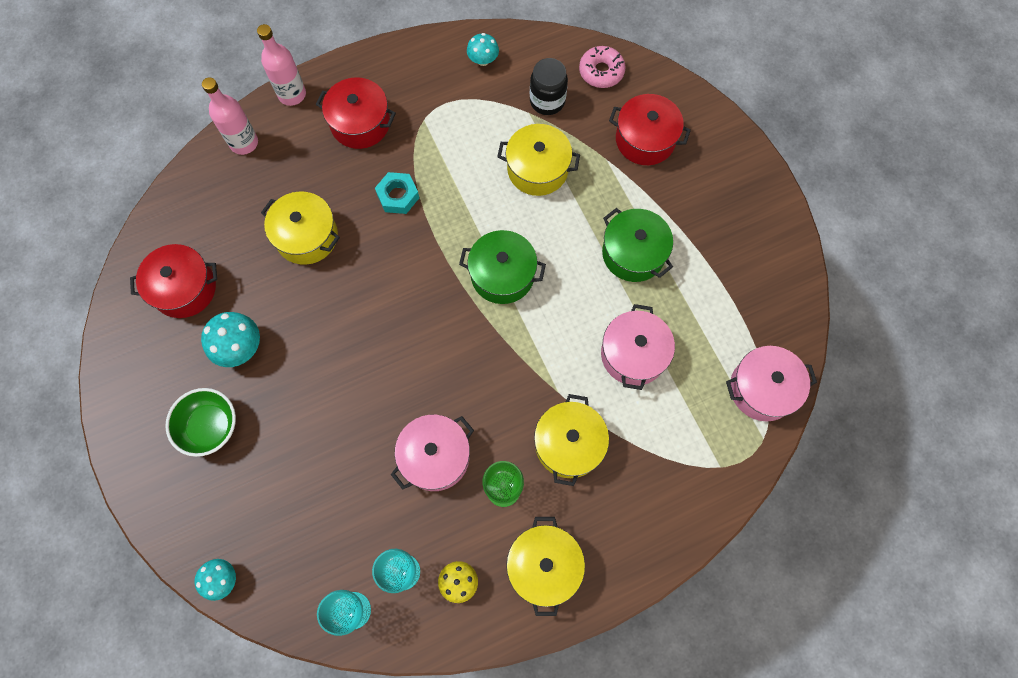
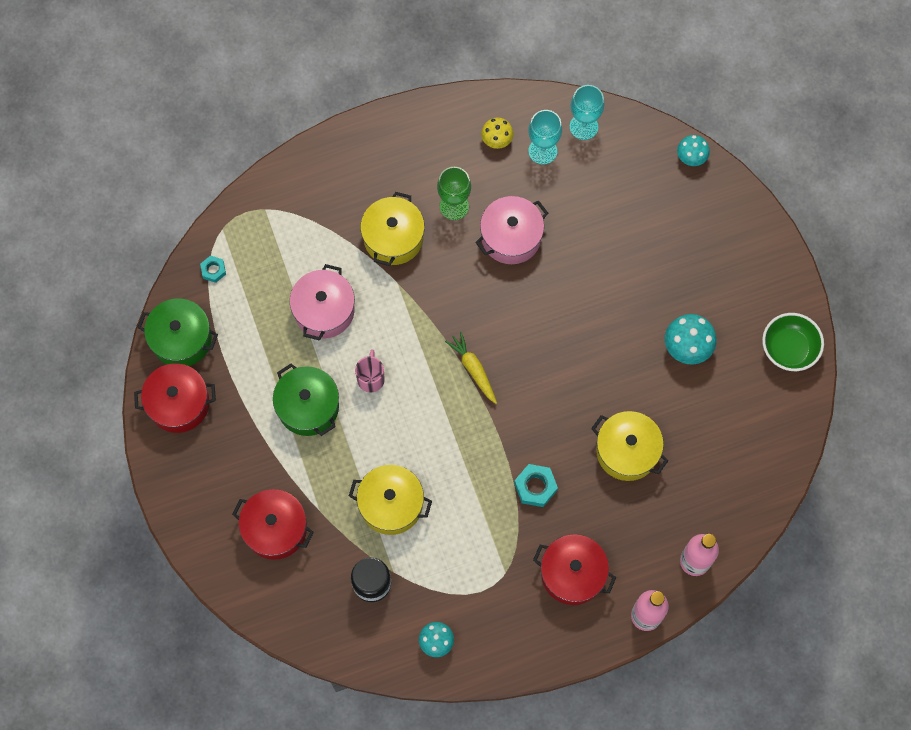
camera: 175 degrees left, 0 degrees up
red pot [130,244,217,318] -> red pot moved to [134,364,216,433]
green bowl [165,388,236,457] -> green bowl moved to [762,313,824,371]
green pot [459,230,546,304] -> green pot moved to [137,299,218,366]
yellow pot [506,517,585,616] -> none
pink donut [579,46,626,88] -> none
pink pot [726,346,817,421] -> turquoise nut [200,255,226,283]
none -> pink mug [355,349,385,392]
none -> yellow carrot [445,332,497,404]

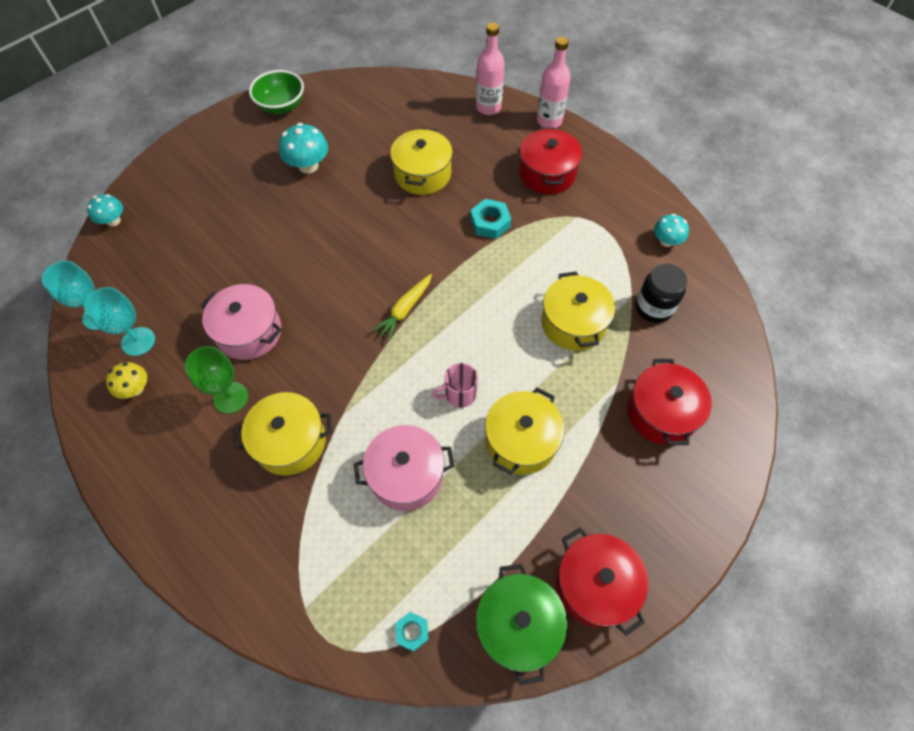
camera: 115 degrees left, 10 degrees down
green pot [273,363,339,436] -> yellow pot [485,388,565,475]

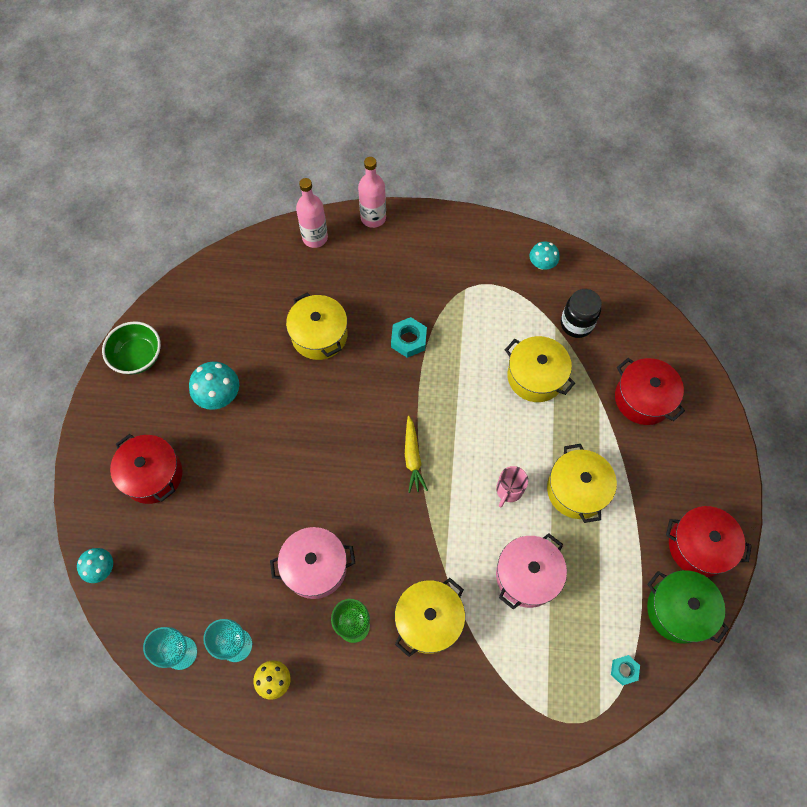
camera: 40 degrees left, 5 degrees up
red pot [519,128,582,194] -> red pot moved to [110,434,182,504]

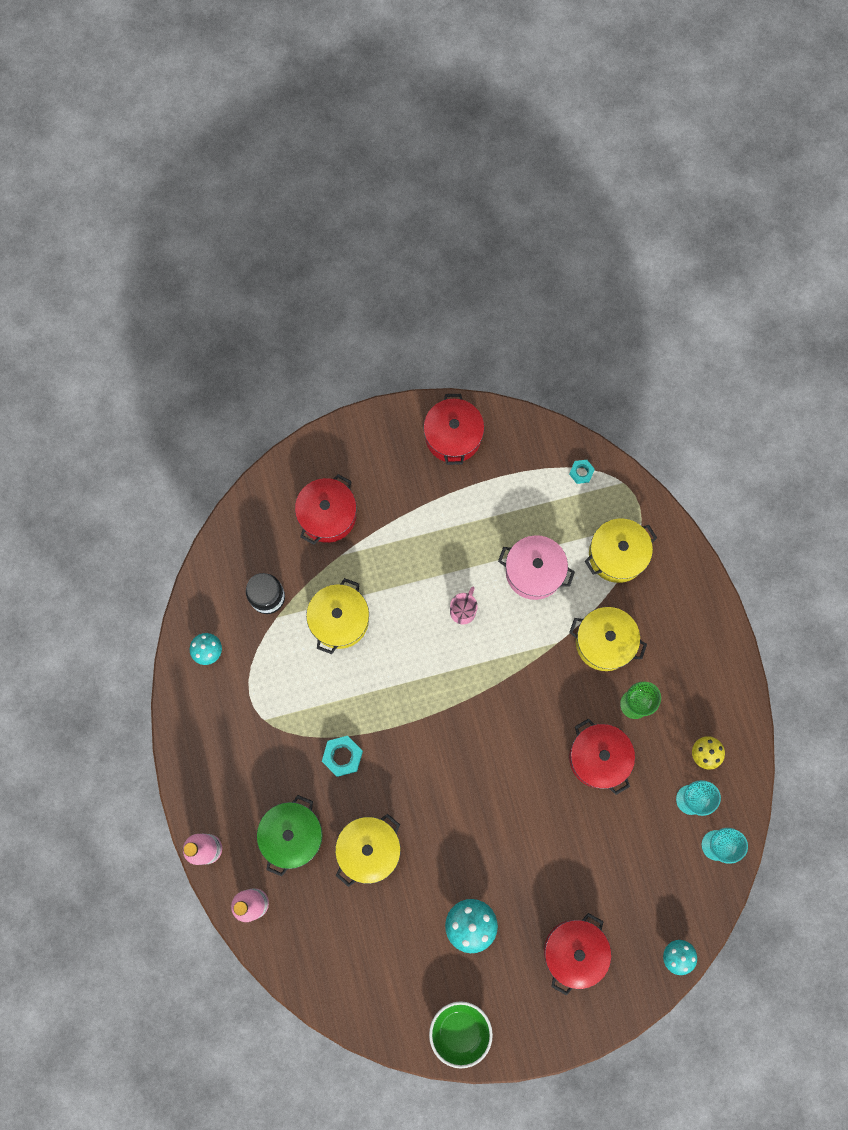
camera: 110 degrees left, 10 degrees up
pink pot [270,527,355,599] -> red pot [569,718,635,795]
yellow carrot [405,416,428,493] -> none
pink mug [496,466,528,507] -> pink mug turned 75 degrees counterclockwise [450,587,478,624]
yellow pot [547,444,617,523] -> yellow pot moved to [585,518,657,583]
green pot [647,570,729,644] -> green pot moved to [257,795,323,876]

